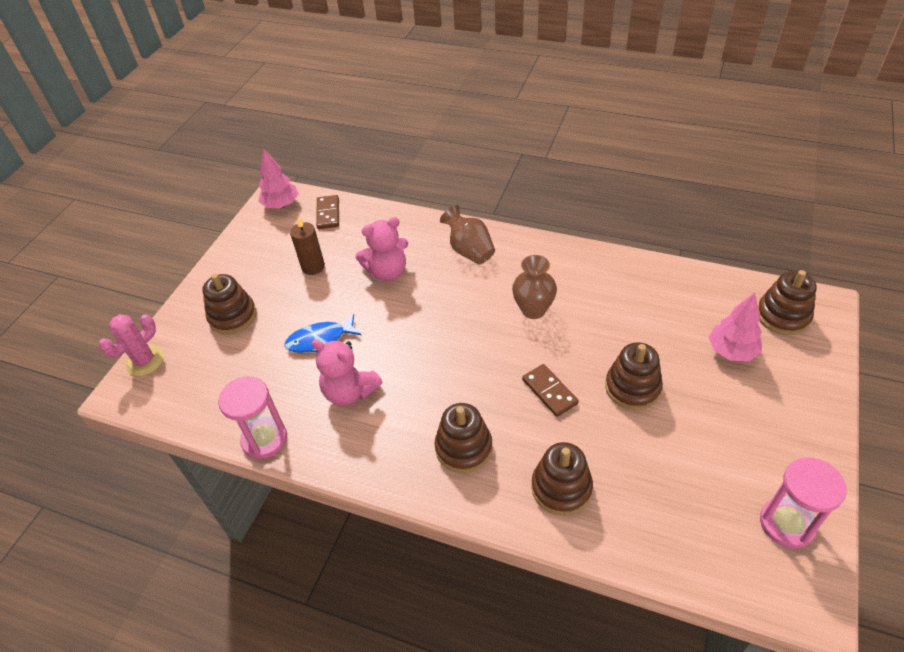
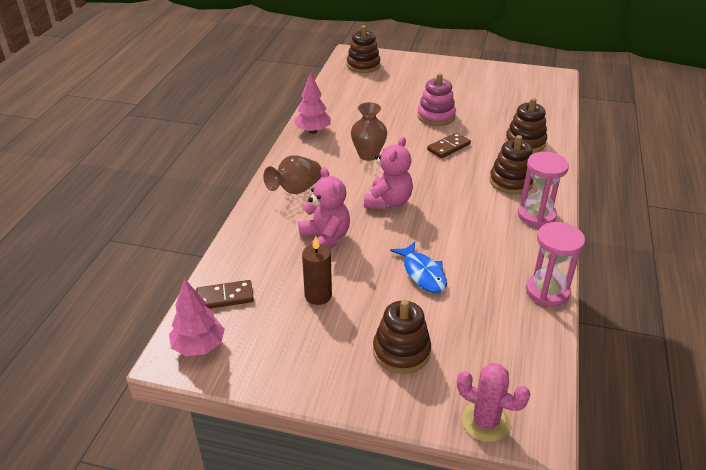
camera: 100 degrees left, 10 degrees down
pink teddy bear [311,339,382,406] -> pink teddy bear moved to [364,137,413,210]
brown stacking toy [605,342,663,410] -> pink stacking toy [417,73,456,126]
pink tree [709,293,762,361] -> pink tree moved to [294,72,331,134]
pink hourglass [760,458,846,548] -> pink hourglass moved to [518,152,569,227]

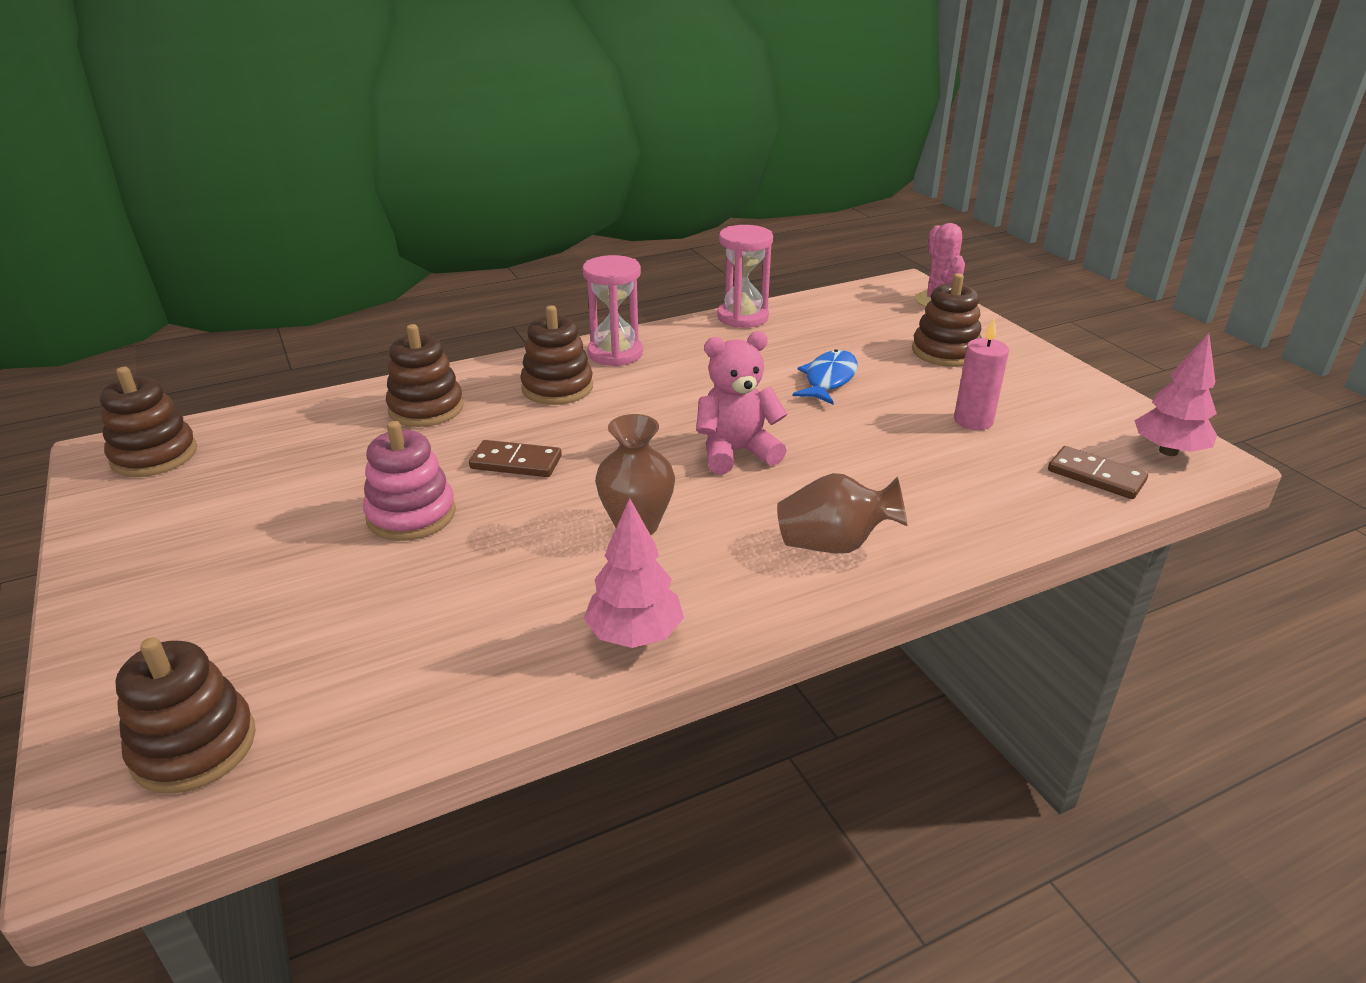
camera: 130 degrees left, 5 degrees down
pink teddy bear [298,167,350,249] -> none
brown candle [302,236,332,305] -> pink candle [954,319,1009,430]
none -> brown stacking toy [100,367,197,477]

